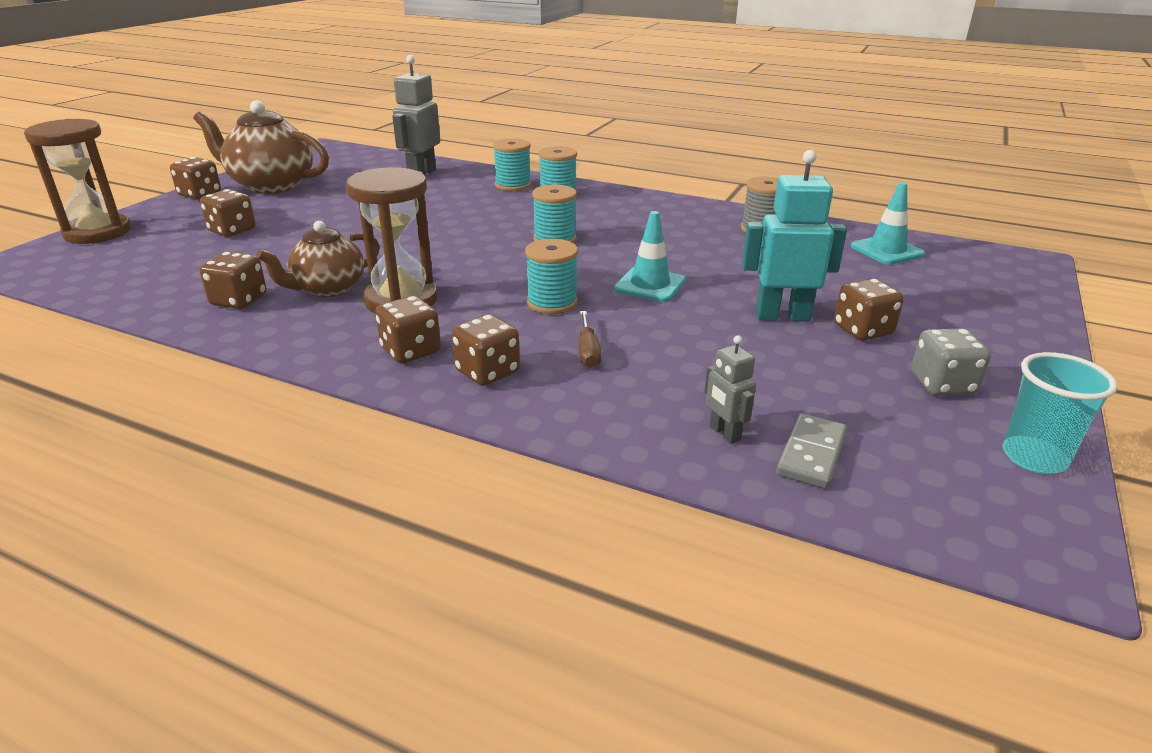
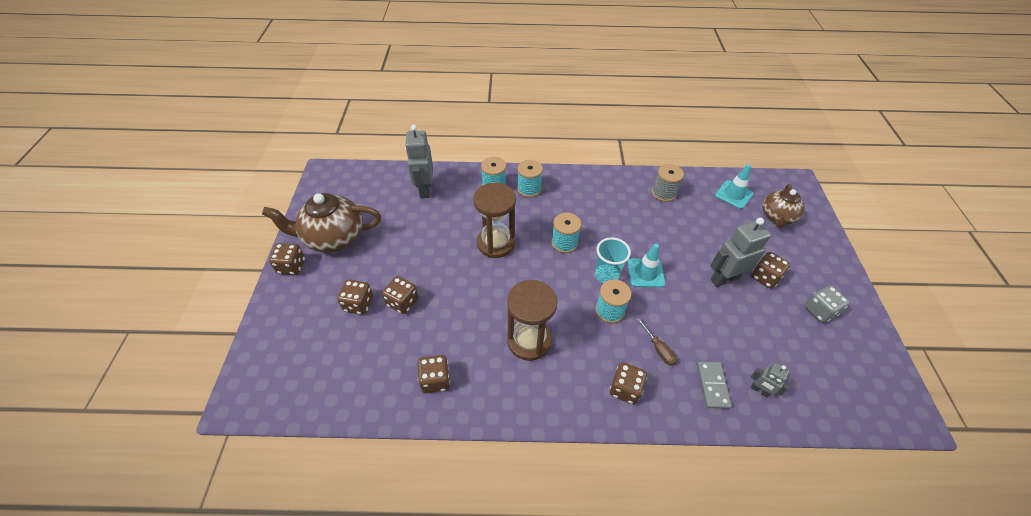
camera: 25 degrees left, 20 degrees up
brown hourglass [24,119,131,244] -> brown hourglass moved to [473,183,516,258]
brown teapot [256,221,380,297] -> brown teapot moved to [763,184,805,228]
brown dice [375,296,441,363] -> brown dice moved to [382,276,418,314]
turquoise robot [742,150,847,322] -> grey robot [710,218,771,287]
grey domino [776,413,847,489] -> grey domino moved to [697,361,732,409]
turquoise cup [1003,352,1117,474] -> turquoise cup moved to [595,237,631,283]

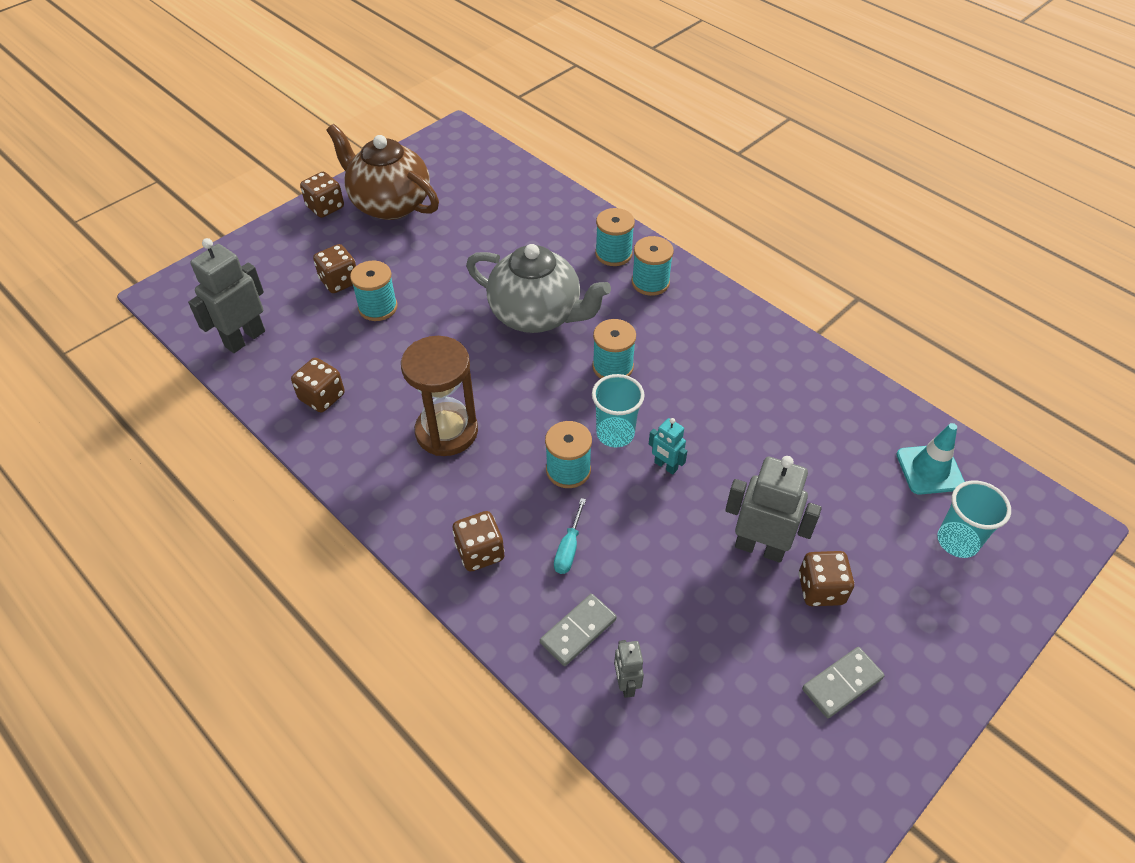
camera: 45 degrees right, 0 degrees up
brown dice [382,276,418,314] -> turquoise spool [350,261,398,321]
grey robot [405,125,433,198] -> grey robot moved to [188,238,265,353]
brown hourglass [473,183,516,258] -> grey teapot [466,244,611,333]
turquoise traffic cone [627,244,665,288] -> turquoise robot [649,418,687,475]
brown screwdriver [637,318,677,366] -> turquoise screwdriver [554,498,586,574]
grey spool [652,164,684,202] -> none
brown teapot [763,184,805,228] -> turquoise cup [937,480,1011,558]
grey dice [805,285,850,323] -> grey domino [802,647,885,718]

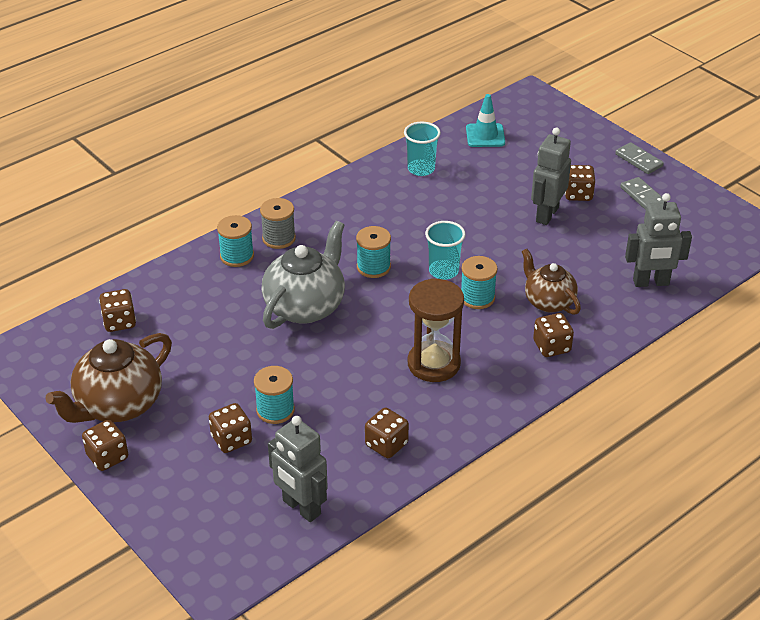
camera: 85 degrees left, 10 degrees down
grey domino [540,594,617,666] -> grey domino moved to [615,142,664,174]
turquoise screwdriver [554,498,586,574] -> brown teapot [522,249,581,315]
grey robot [614,640,644,698] -> grey robot [625,193,692,287], size x1.90
turquoise spool [632,236,674,296] -> grey spool [260,198,296,249]
turquoise robot [649,418,687,475] -> none
turquoise cup [937,480,1011,558] -> turquoise cup moved to [404,122,441,176]
none -> brown dice [99,289,136,332]

